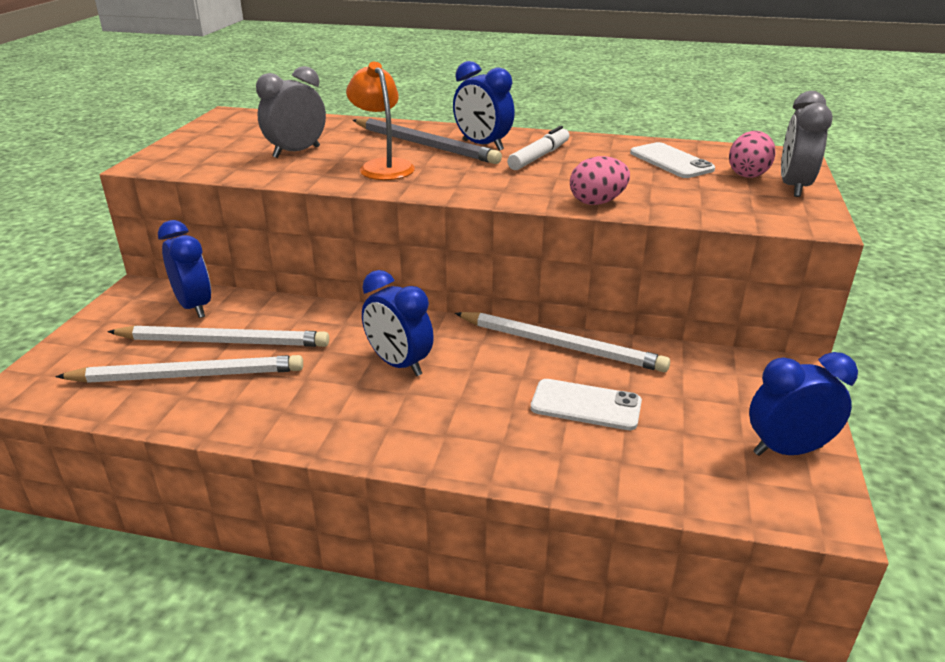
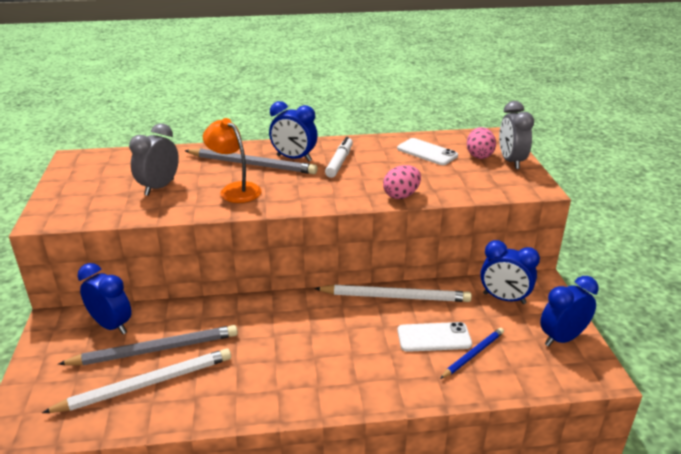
camera: 20 degrees left, 0 degrees up
white pencil [107,325,329,347] -> grey pencil [58,325,238,365]
blue clock [362,270,434,376] -> blue clock moved to [480,240,540,304]
none -> blue pencil [440,328,504,379]

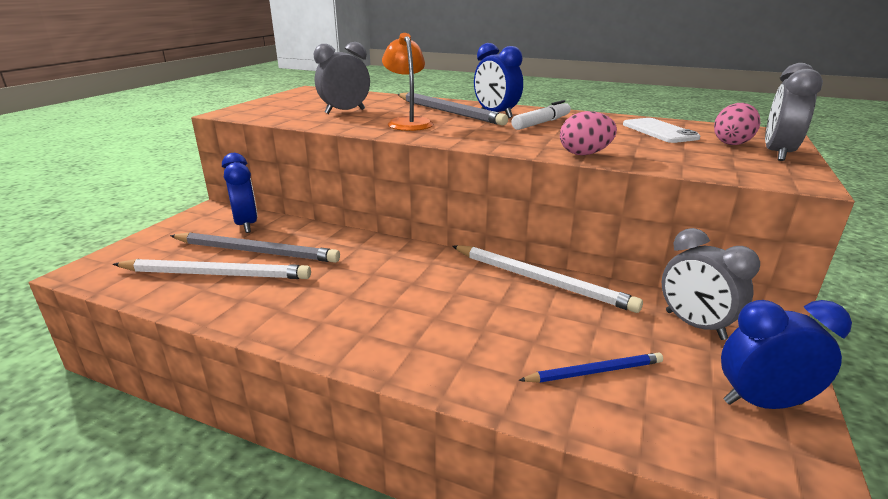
camera: 30 degrees right, 5 degrees down
white phone [397,322,472,352] -> none
blue clock [480,240,540,304] -> grey clock [662,228,760,340]

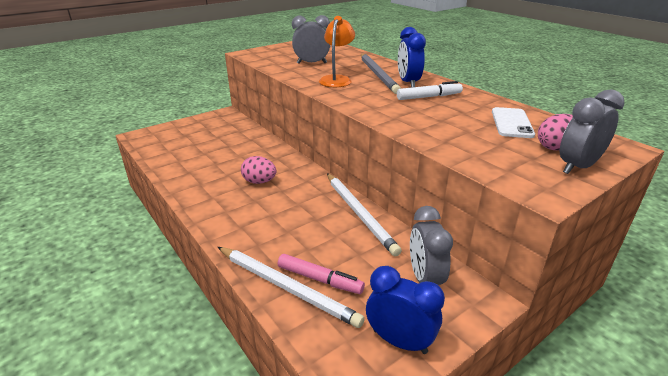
camera: 30 degrees right, 5 degrees up
white pencil [113,259,311,279] -> white pencil moved to [218,247,365,328]
grey pencil [170,232,340,263] -> none
blue clock [222,153,258,233] -> none
blue pencil [518,352,663,382] -> pink marker [278,254,365,294]
pink egg [560,111,617,155] -> pink egg moved to [241,156,276,184]

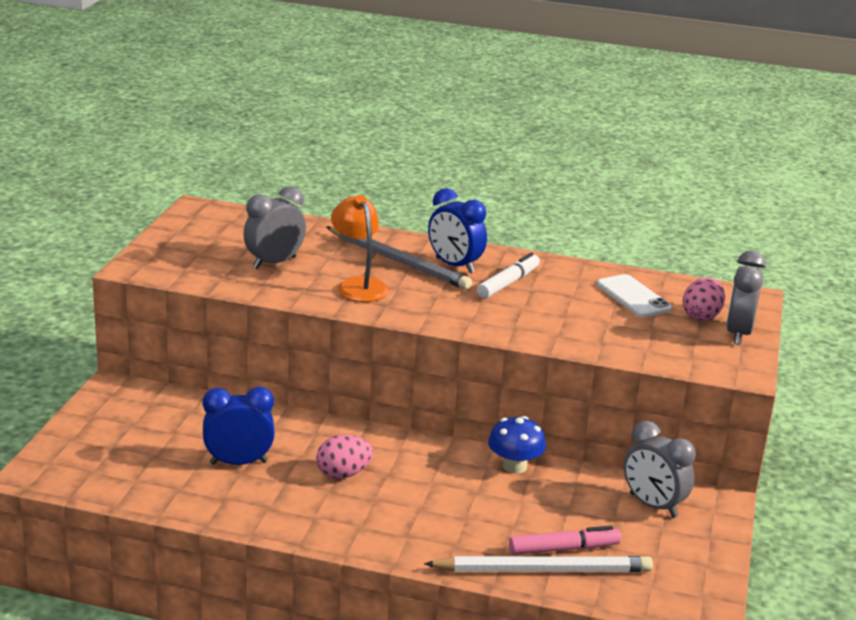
camera: 40 degrees left, 5 degrees down
white pencil [327,173,402,256] -> blue mushroom [488,416,546,474]
blue clock [366,266,445,354] -> blue clock moved to [203,387,275,465]

